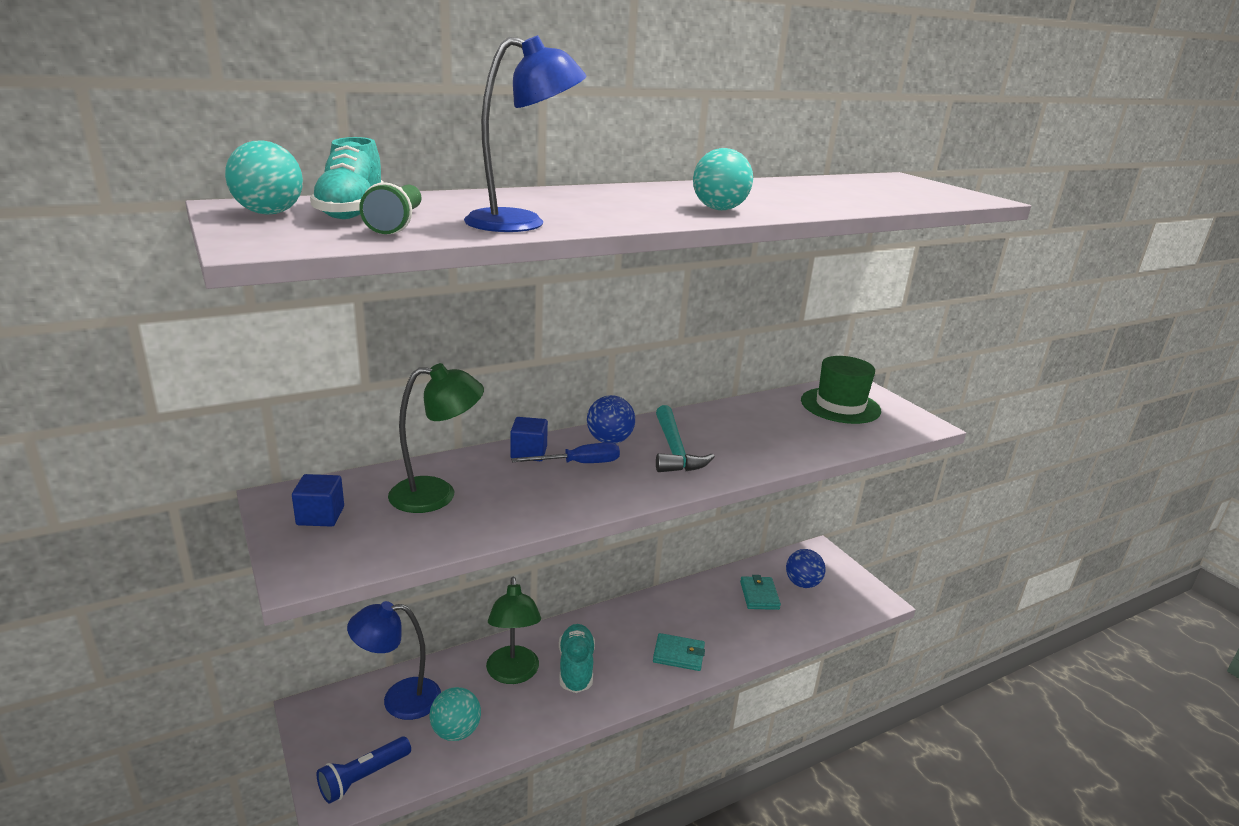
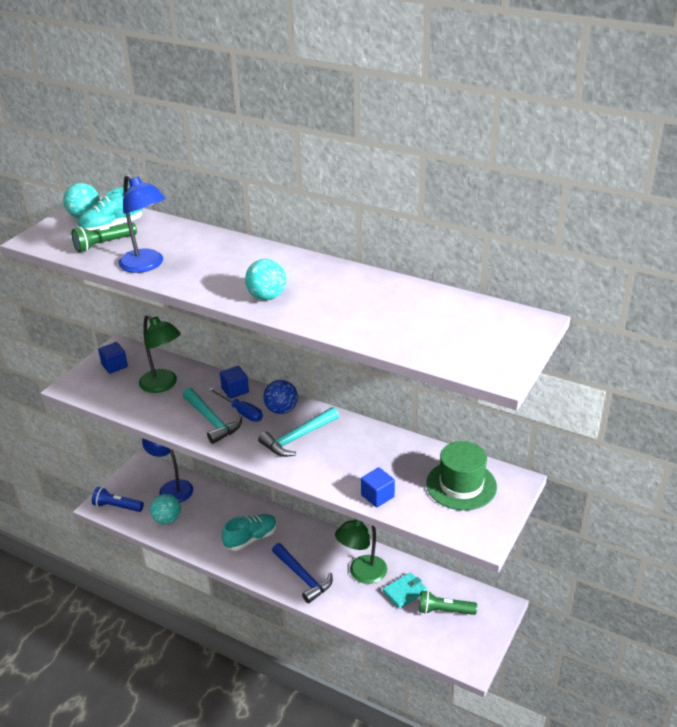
camera: 60 degrees right, 10 degrees up
green lamp [486,577,541,684] -> green lamp moved to [335,519,387,584]
turquoise wallet [653,633,705,671] -> blue hammer [272,543,333,603]
blue ball [786,549,826,588] -> green flashlight [419,590,477,615]
none -> turquoise hammer [183,388,242,444]
none -> blue cube [361,467,395,507]

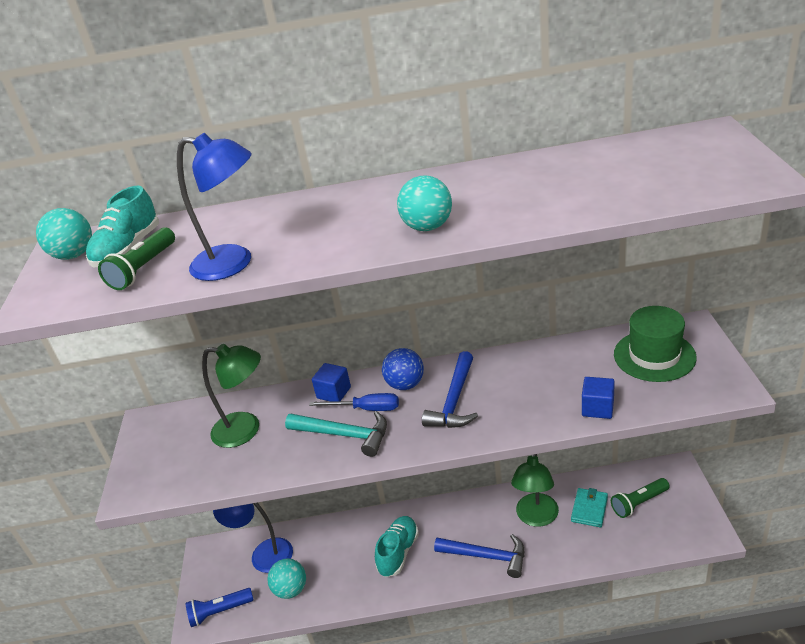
camera: 30 degrees left, 0 degrees up
blue cube [98,342,128,374] -> none
turquoise hammer [258,407,339,457] -> blue hammer [422,351,478,428]

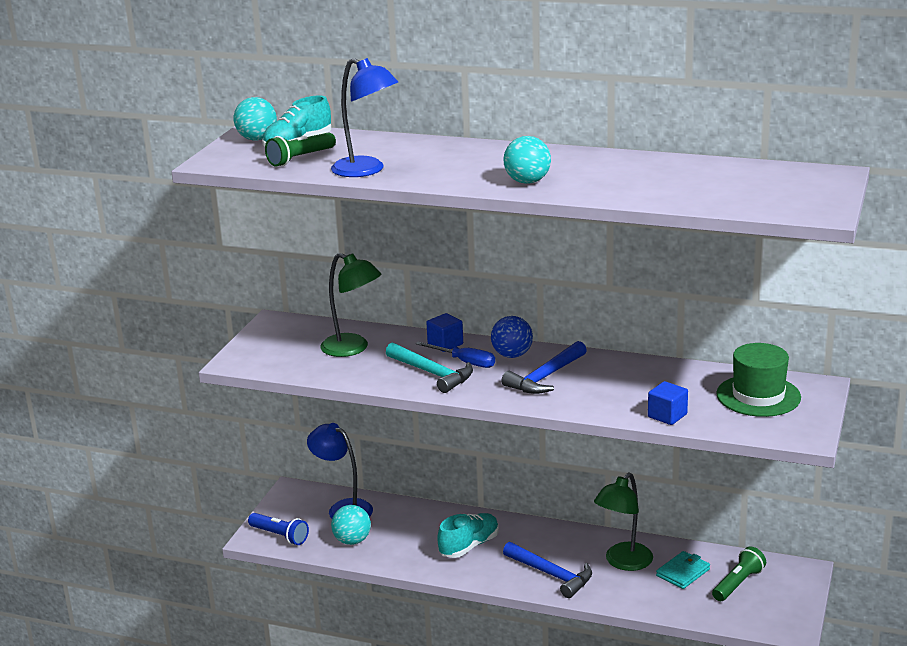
camera: 20 degrees right, 10 degrees down
blue flashlight [186,588,254,627] -> blue flashlight turned 150 degrees counterclockwise [248,513,309,545]
green flashlight [611,478,670,518] -> green flashlight turned 135 degrees clockwise [712,546,766,601]

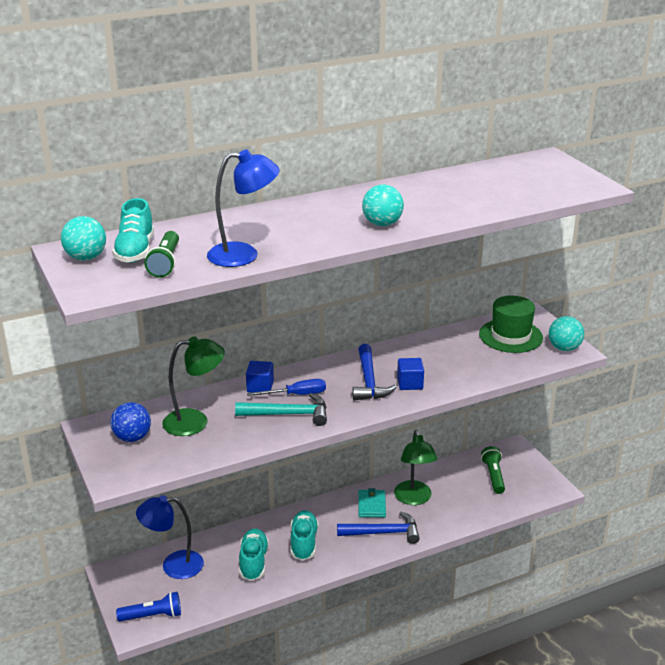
camera: 45 degrees left, 5 degrees up
turquoise ball [331,505,371,545] -> turquoise ball moved to [549,316,584,351]
blue ball [491,316,533,358] -> blue ball moved to [110,402,151,442]
blue cube [648,381,688,425] -> blue cube moved to [397,358,424,390]
turquoise wallet [656,551,710,589] -> turquoise wallet moved to [358,488,386,517]
none -> turquoise shoe [239,528,269,581]

